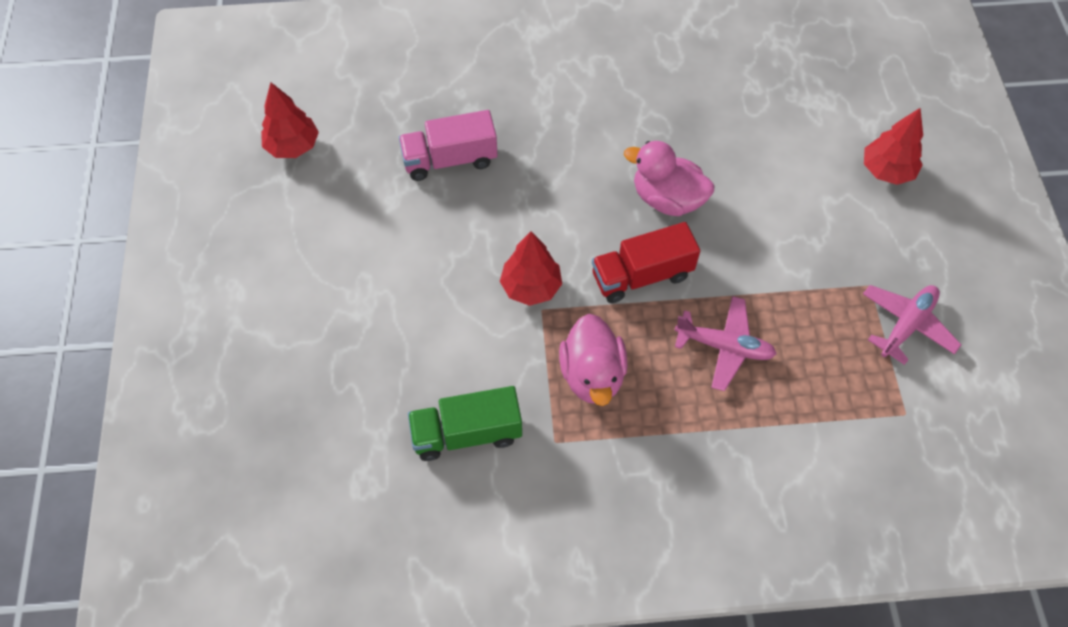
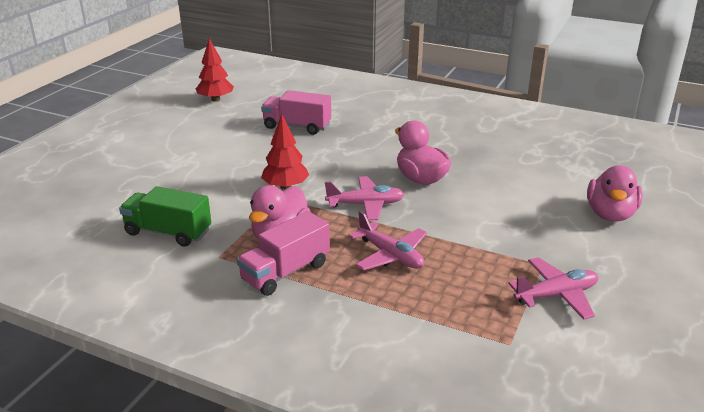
camera: 30 degrees right, 30 degrees down
red truck [592,222,700,303] -> pink plane [325,176,405,221]
red tree [864,108,923,185] -> pink duck [587,165,643,222]
none -> pink truck [237,211,330,296]

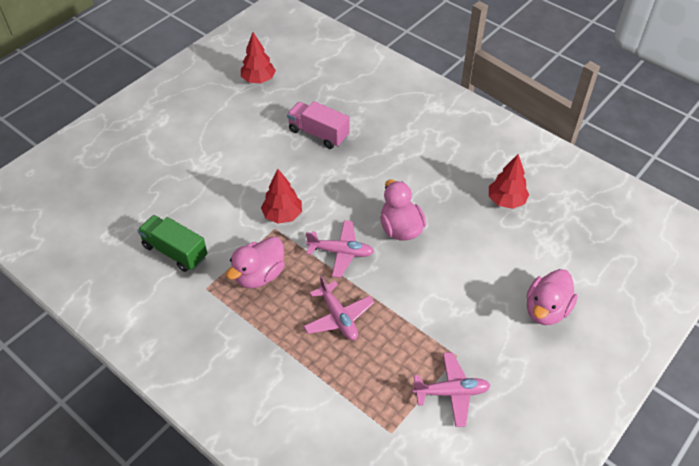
camera: 15 degrees right, 20 degrees up
pink truck [237,211,330,296] -> none
none -> red tree [489,154,529,209]

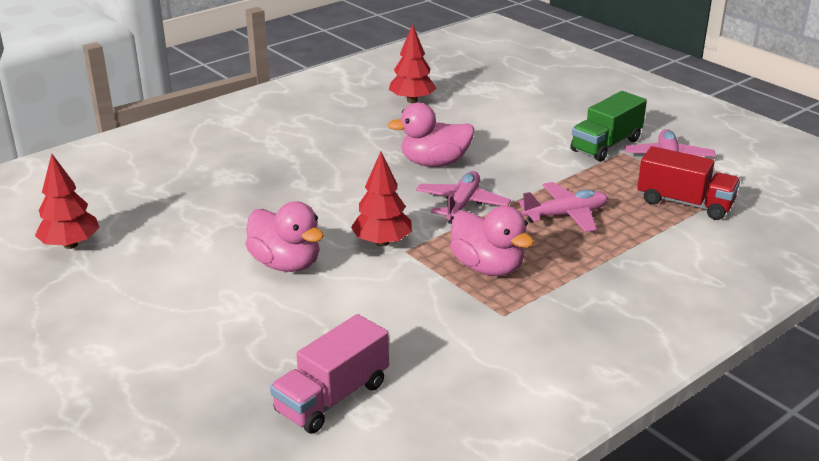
camera: 80 degrees left, 20 degrees down
green truck [137,215,207,272] -> green truck moved to [571,91,647,161]
pink truck [287,101,349,149] -> pink truck moved to [270,314,389,434]
pink duck [527,269,578,325] -> pink duck moved to [245,202,324,272]
none -> red truck [637,146,740,220]

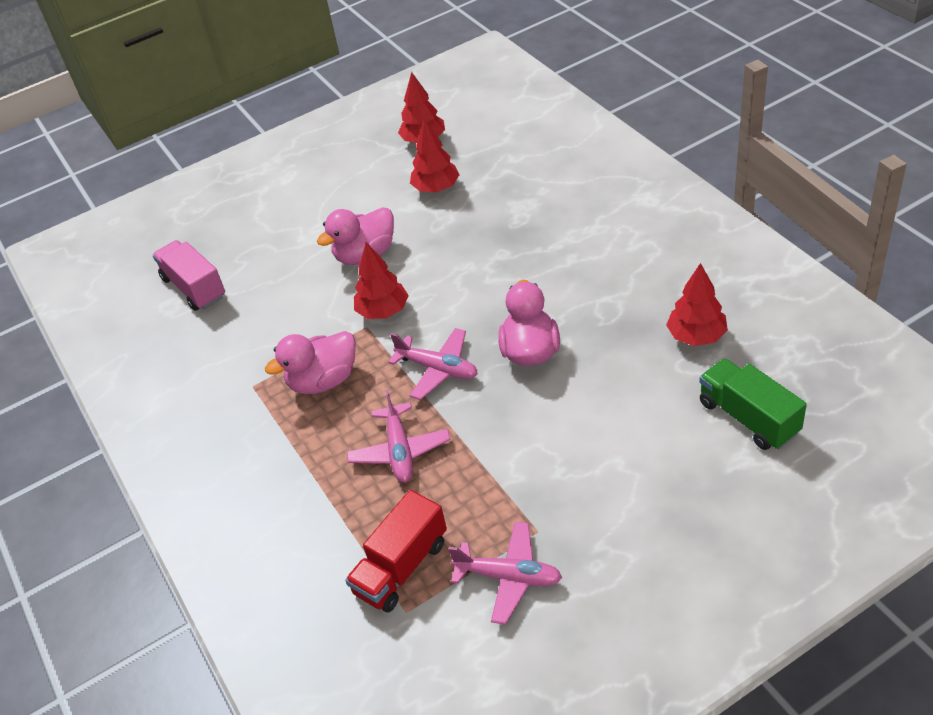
camera: 105 degrees right, 15 degrees up
green truck [571,91,647,161] -> green truck moved to [699,358,807,450]
none -> red tree [410,119,459,192]

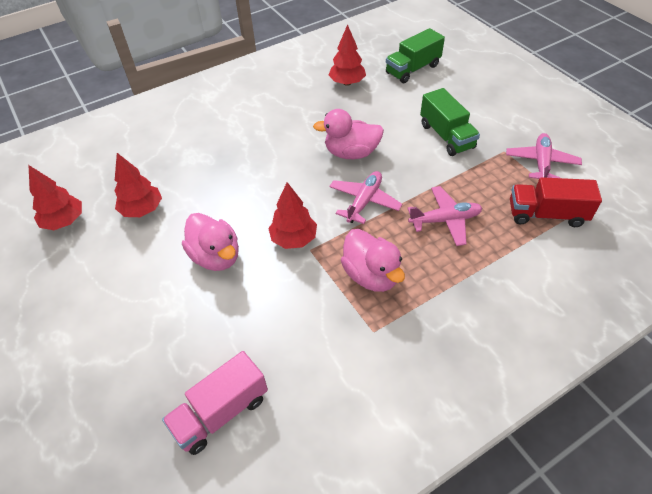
camera: 95 degrees left, 5 degrees up
red truck [345,490,447,612] -> red truck turned 150 degrees clockwise [510,177,602,227]
none -> green truck [420,88,480,156]

